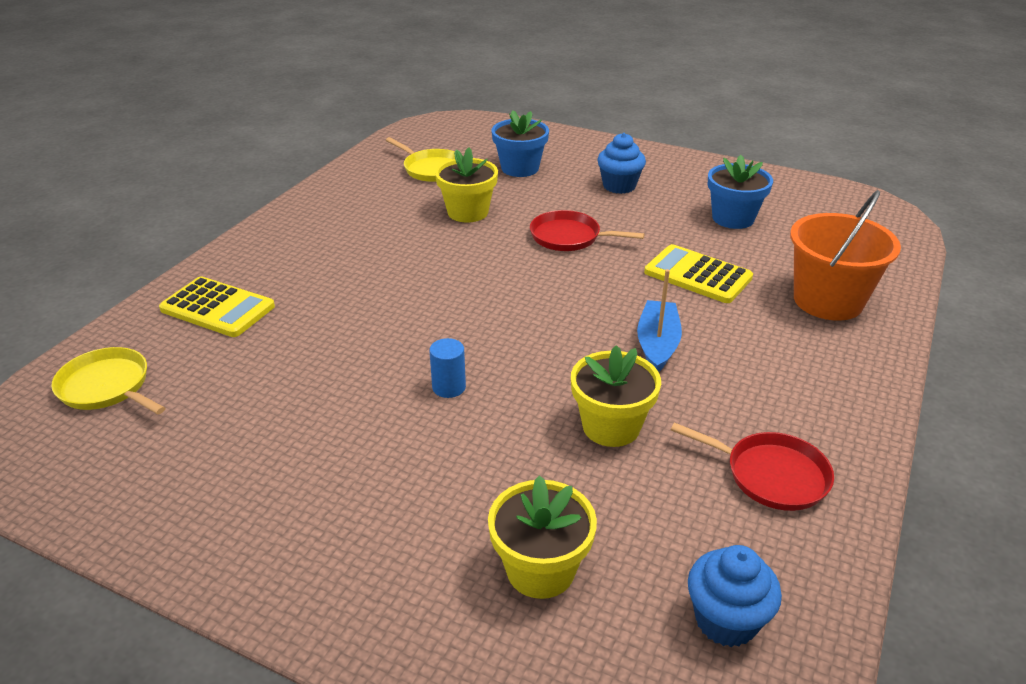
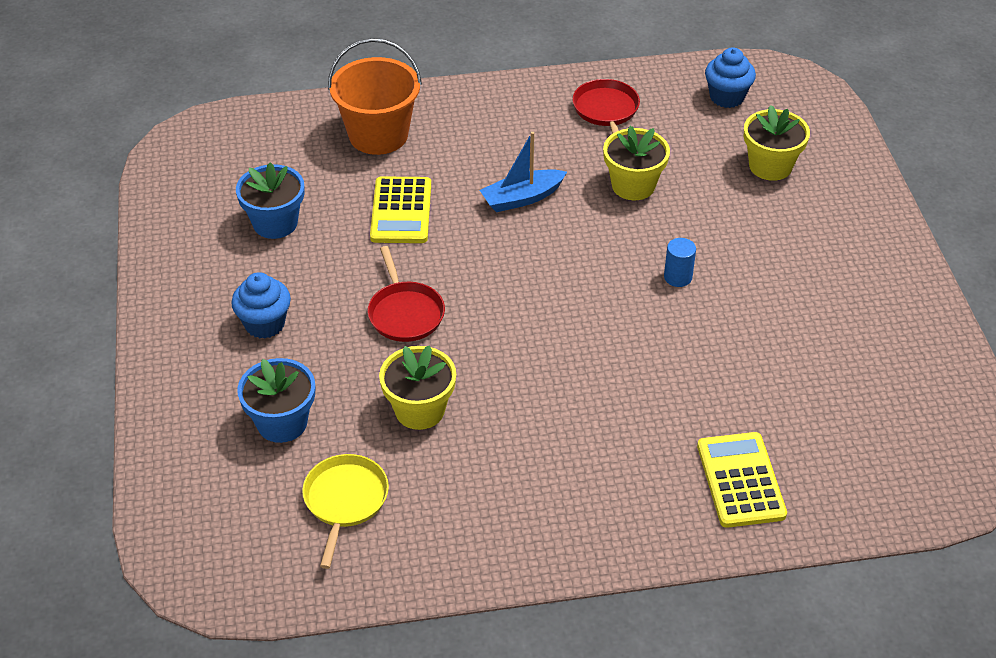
camera: 125 degrees left, 10 degrees up
yellow pan [51,347,165,414] -> none

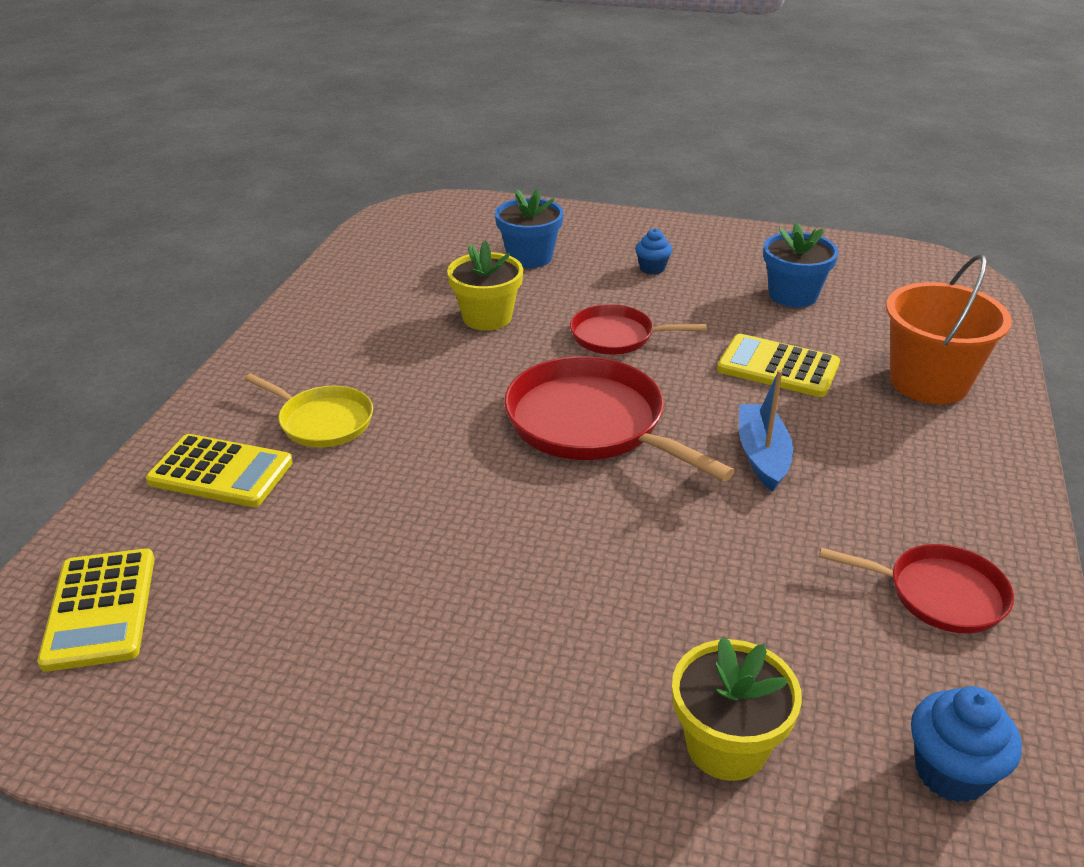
camera: 115 degrees right, 10 degrees down
blue cupcake [231,272,291,339] -> blue cupcake [635,228,672,275], size x0.66
yellow pan [302,454,389,569] -> yellow pan moved to [245,374,373,448]
yellow flower pot [603,126,670,200] -> none
blue cylinder [664,238,696,287] -> none
none -> yellow calculator [37,549,155,672]
none -> red pan [504,356,735,482]

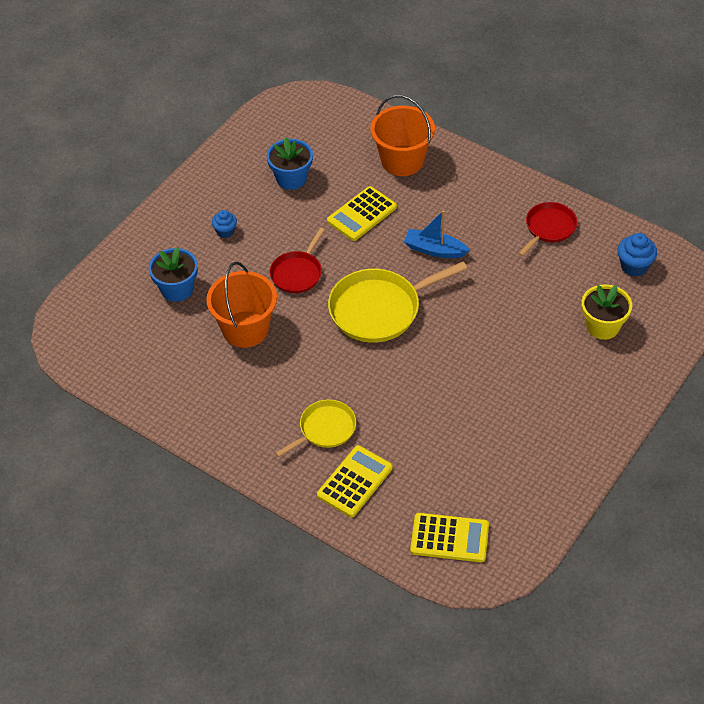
camera: 70 degrees left, 15 degrees up
yellow flower pot [447,241,523,331] -> orange bucket [206,262,277,348]
red pan [504,356,735,482] -> yellow pan [328,262,467,343]

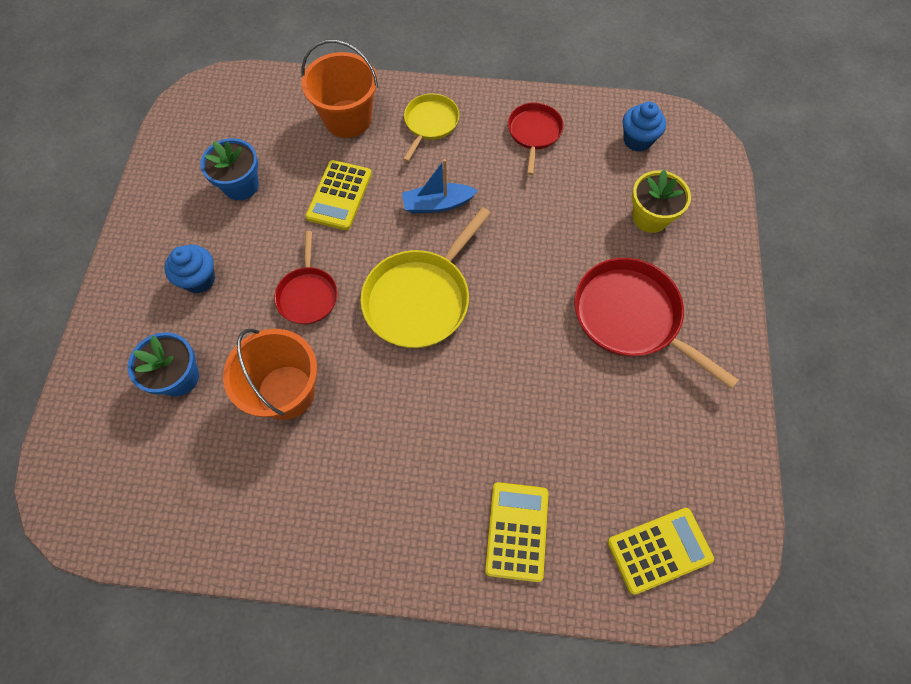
camera: 30 degrees left, 15 degrees up
blue cupcake [212,210,237,238] -> blue cupcake [165,245,215,293], size x1.52
yellow pan [275,399,356,457] -> yellow pan moved to [403,93,459,162]
none -> red pan [574,258,739,389]

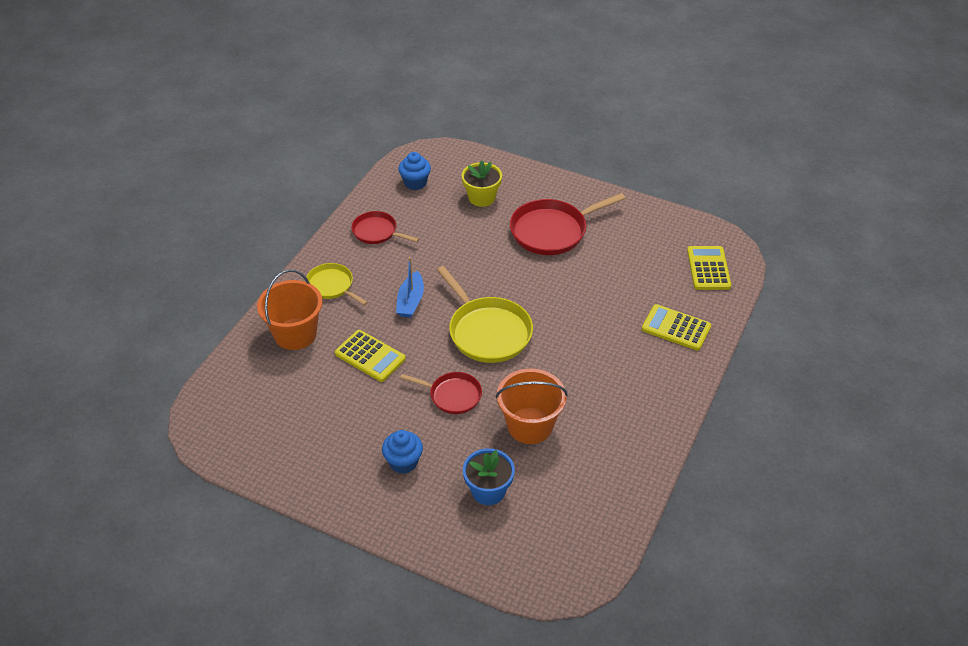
camera: 70 degrees left, 20 degrees down
blue flower pot [200,138,259,200] -> none

